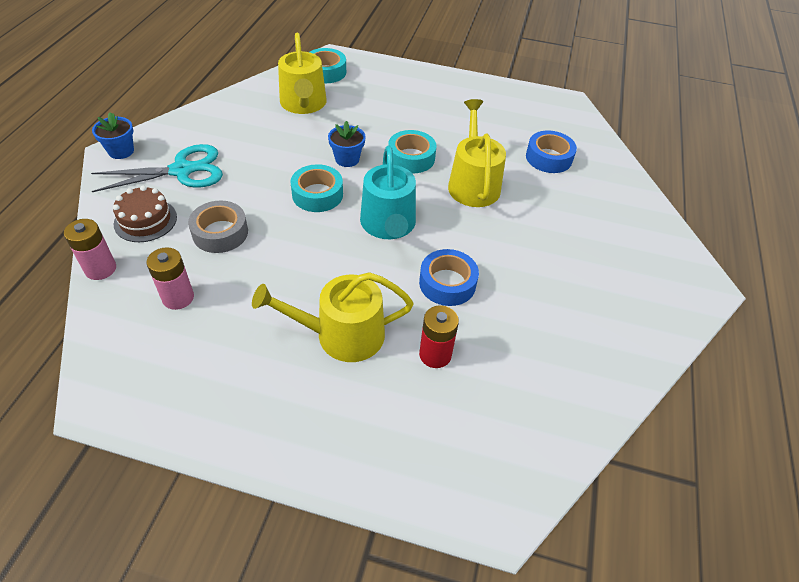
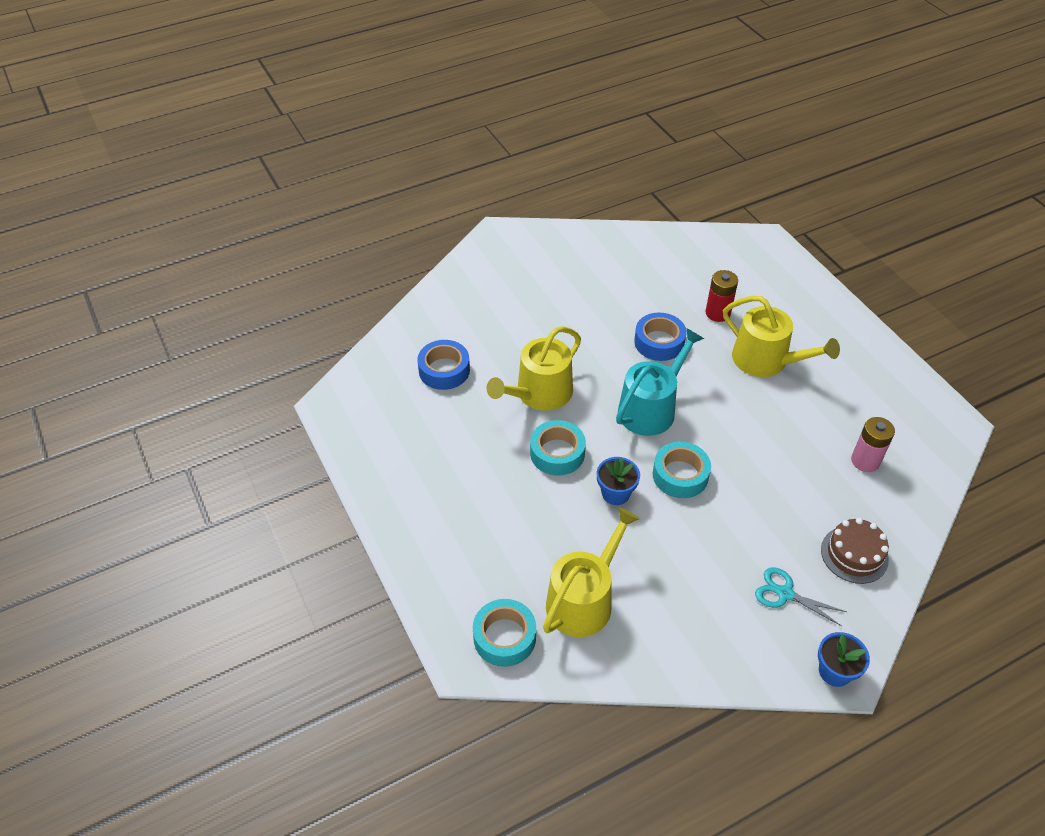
camera: 130 degrees left, 0 degrees up
pink battery [64,219,116,280] -> none
turquoise scissors [91,144,223,192] -> turquoise scissors [755,567,847,626], size x0.58
grey tape [188,201,248,253] -> none

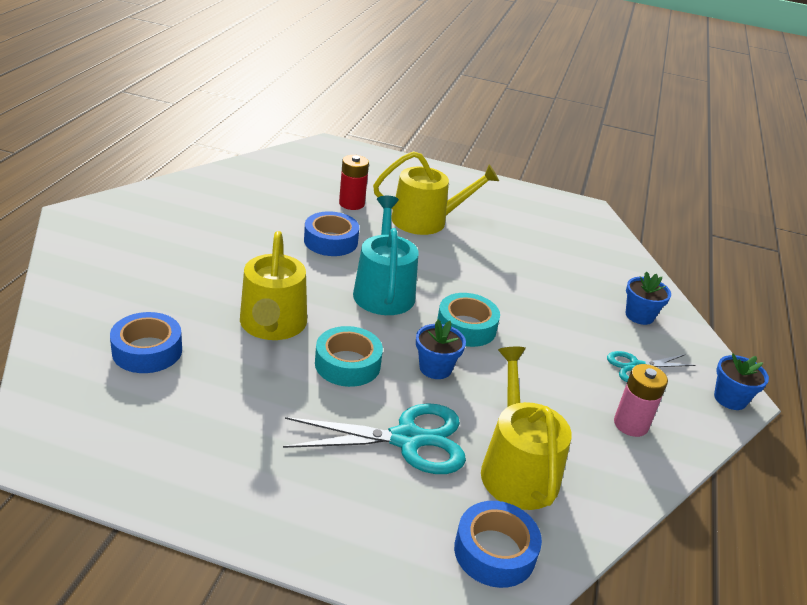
camera: 50 degrees left, 15 degrees down
turquoise tape [473,599,536,667] -> blue tape [454,501,542,588]
brown cake [821,518,889,584] -> blue flower pot [626,271,671,325]
pink battery [851,417,895,472] -> pink battery moved to [614,364,668,437]
none -> turquoise scissors [283,403,466,474]

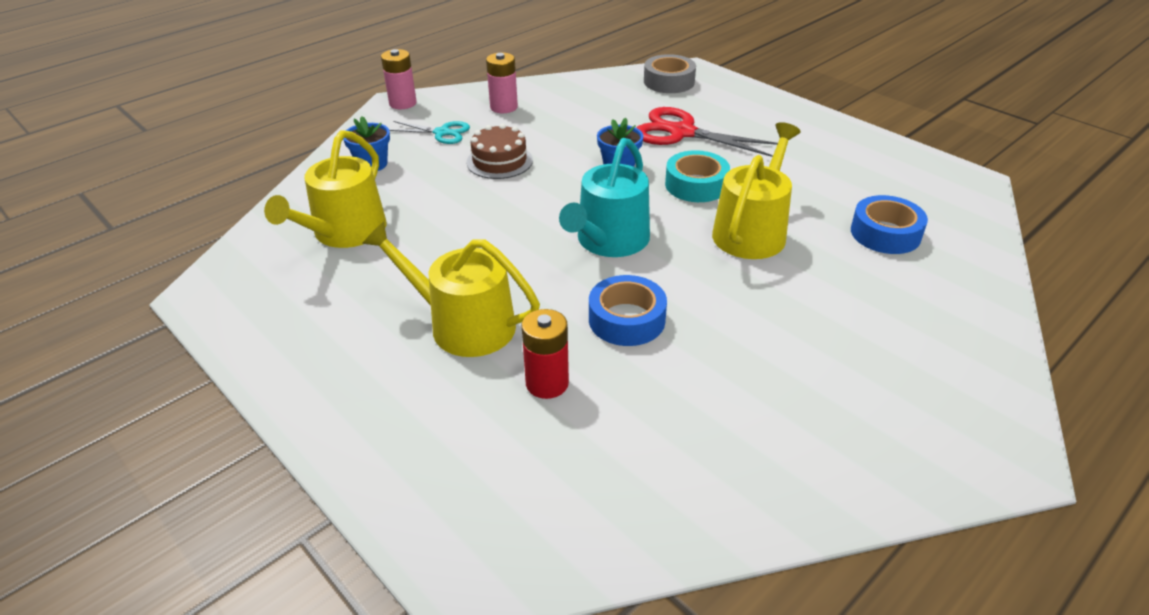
camera: 145 degrees left, 5 degrees up
turquoise scissors [283,403,466,474] -> red scissors [636,107,778,157]
turquoise tape [437,293,500,347] -> none
blue tape [454,501,542,588] -> grey tape [644,54,696,93]
yellow watering can [481,347,572,510] -> yellow watering can moved to [264,130,386,248]
blue flower pot [714,353,769,410] -> pink battery [381,49,417,109]
none -> brown cake [467,124,533,179]

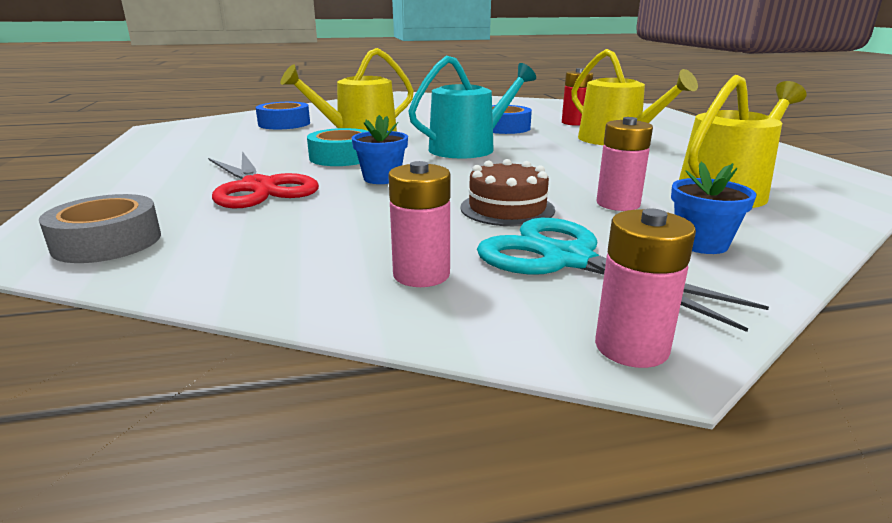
camera: 150 degrees left, 15 degrees down
turquoise scissors [389,121,470,144] -> turquoise scissors [477,218,769,332], size x1.71
none -> pink battery [596,117,653,211]

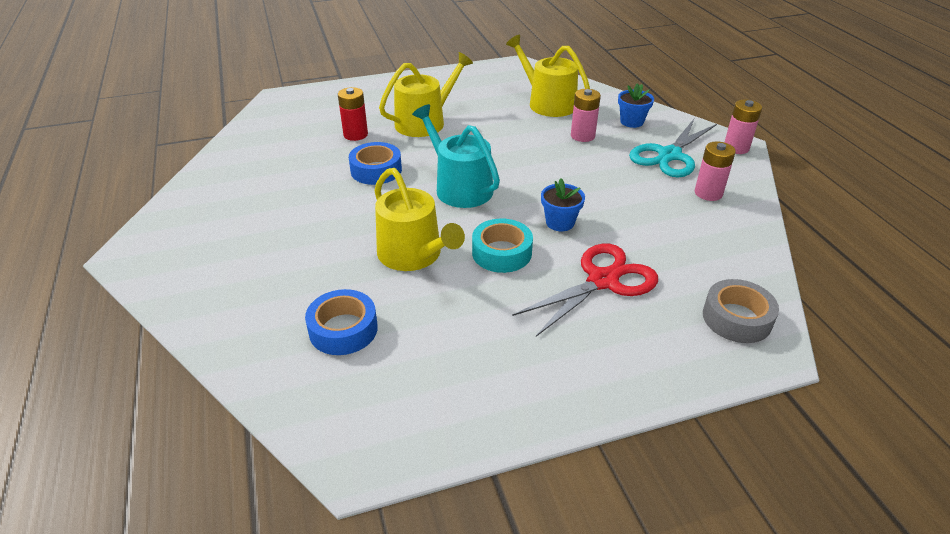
camera: 95 degrees left, 15 degrees up
brown cake [460,159,555,226] -> none

